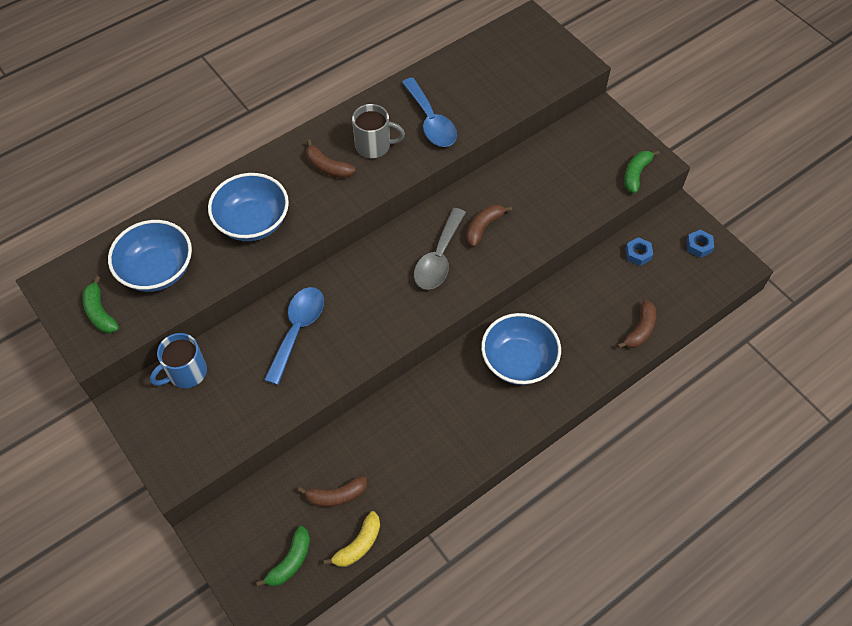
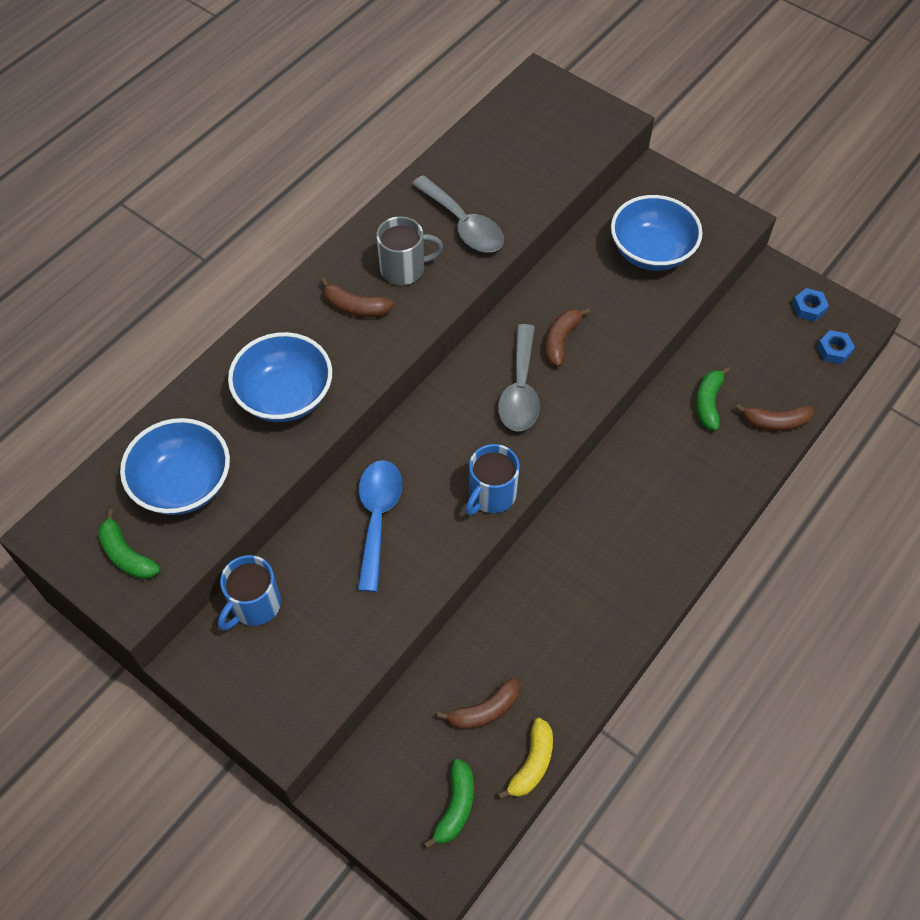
camera: 15 degrees left, 0 degrees up
blue spoon [402,78,457,147] -> grey spoon [412,175,504,253]
blue bowl [481,313,561,385] -> blue bowl moved to [611,195,703,271]
brown banana [617,300,656,348] -> brown banana turned 75 degrees clockwise [735,404,814,431]
green banana [624,151,660,193] -> green banana moved to [696,366,730,430]
blue nut [625,237,653,266] -> blue nut moved to [817,330,855,364]
none -> blue mug [465,444,520,515]

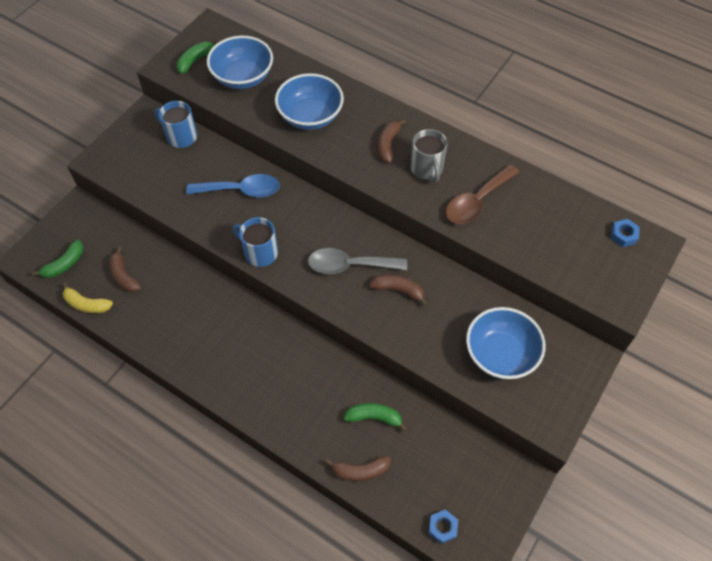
camera: 85 degrees right, 0 degrees up
grey spoon [412,175,504,253] -> brown spoon [446,164,519,224]
green banana [424,759,474,849] -> green banana turned 60 degrees counterclockwise [32,240,83,278]
brown banana [735,404,814,431] -> brown banana turned 90 degrees counterclockwise [325,456,391,481]
blue nut [792,288,829,322] -> blue nut moved to [611,219,640,247]

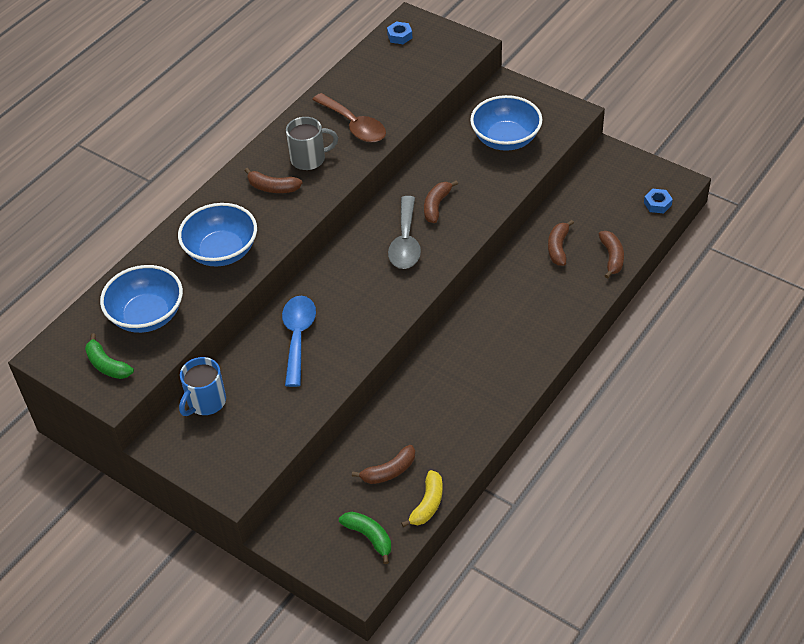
camera: 85 degrees left, 10 degrees down
blue mug [233,217,278,267] -> none
green banana [344,403,407,432] -> brown banana [548,220,574,266]

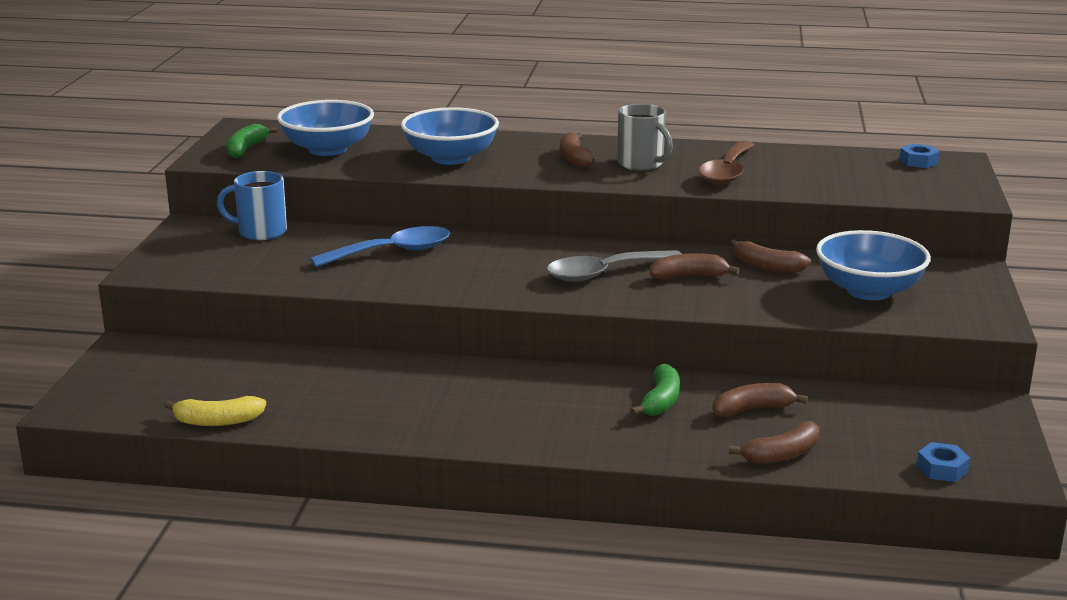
camera: 60 degrees right, 25 degrees down
green banana [339,512,391,564] -> green banana moved to [631,364,680,416]
brown banana [352,445,415,484] -> brown banana moved to [730,240,811,273]

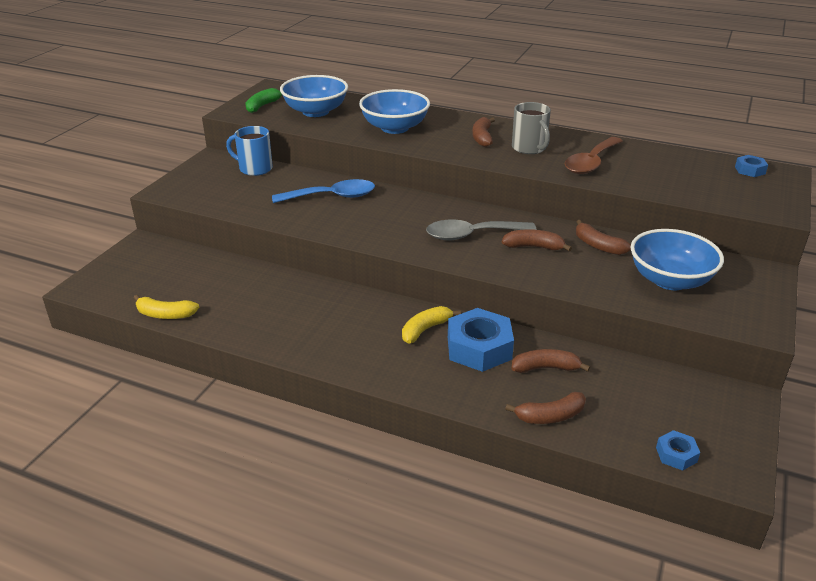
camera: 15 degrees right, 10 degrees up
green banana [631,364,680,416] -> blue nut [448,308,514,372]
none -> yellow banana [402,306,461,344]

